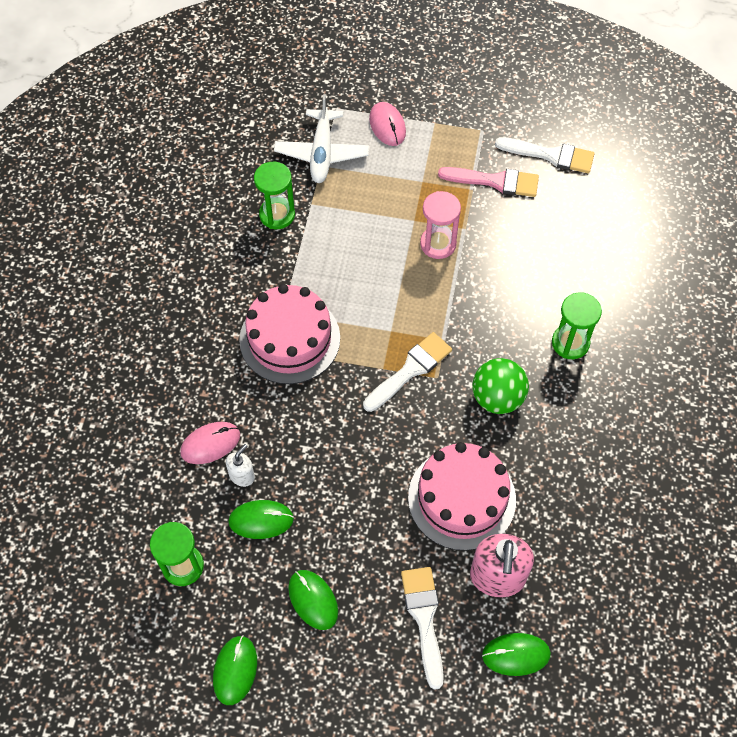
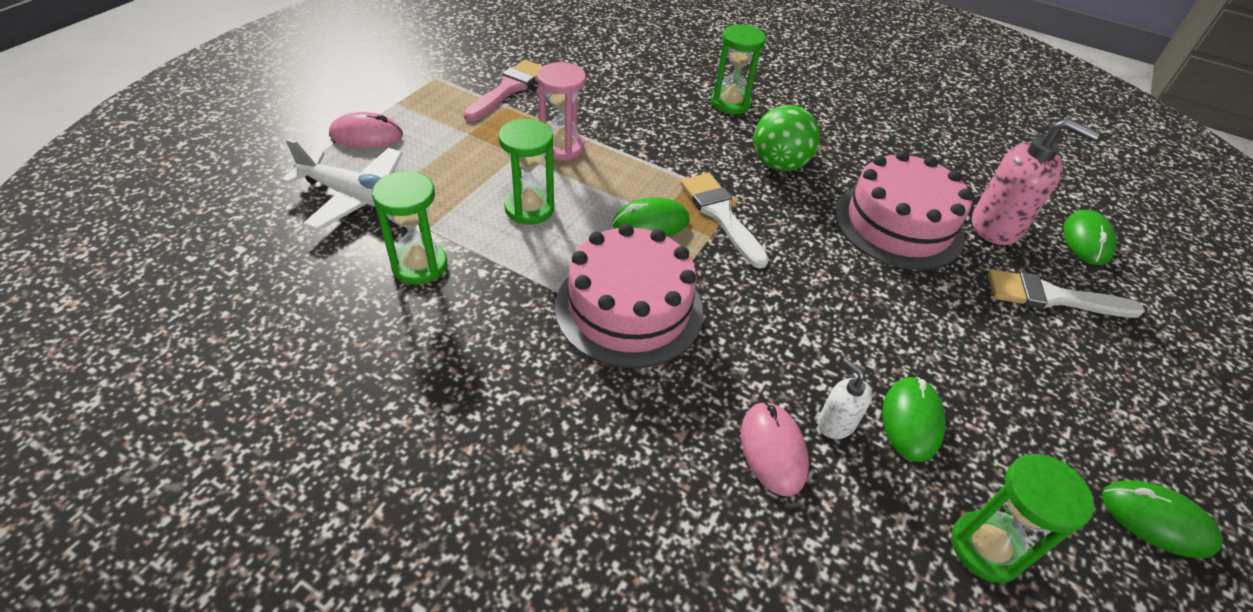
camera: 75 degrees left, 15 degrees down
green mouse [288,570,338,630] -> green mouse moved to [613,197,689,236]
white brush [495,137,594,173] -> none
none -> green hourglass [498,119,554,225]

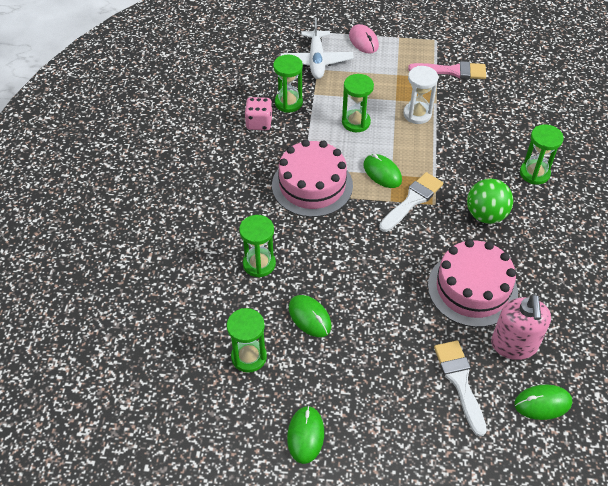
camera: 70 degrees right, 5 degrees up
pink hourglass [537,62,586,160] -> white hourglass [403,66,438,124]
pink mouse [741,401,809,496] -> green hourglass [239,215,276,278]
white soap dispenser [818,358,872,439] -> none
green mouse [882,377,946,462] -> green mouse turned 60 degrees clockwise [289,295,332,337]
none -> pink dice [244,97,273,130]

